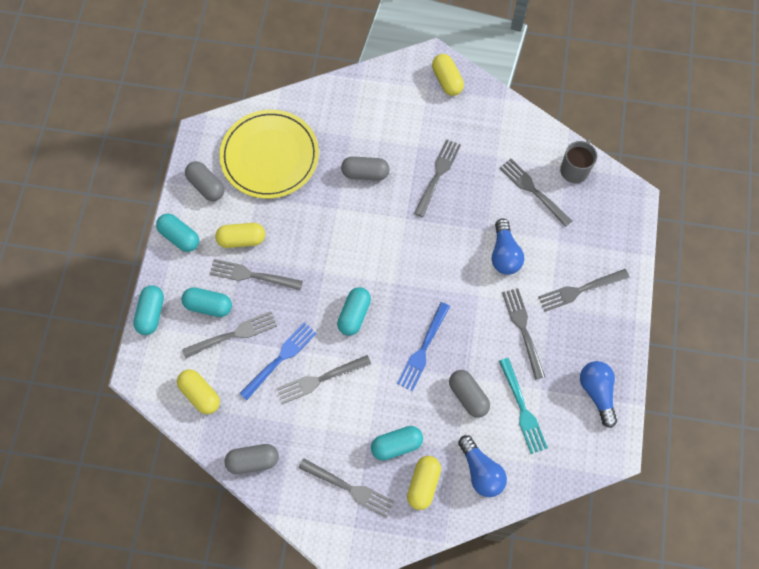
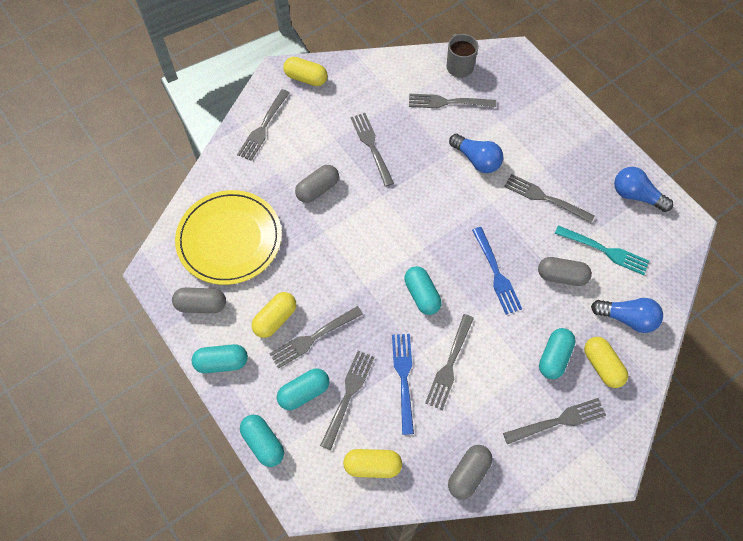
camera: 45 degrees left, 5 degrees down
grey fork [538,269,629,312] -> grey fork moved to [237,89,290,161]

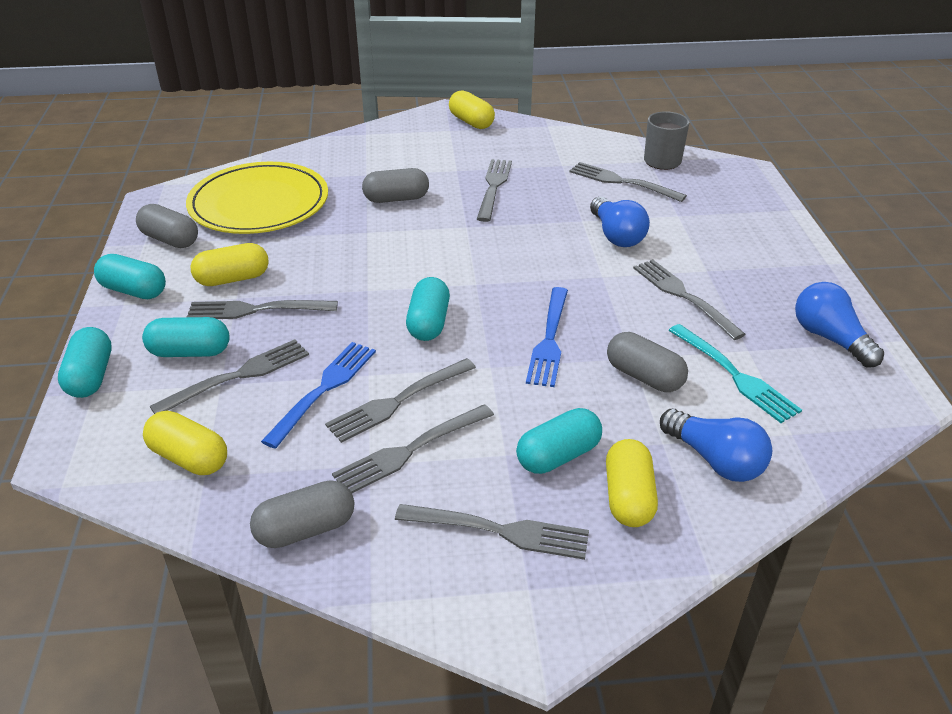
camera: 30 degrees right, 25 degrees down
grey fork [237,89,290,161] -> grey fork moved to [332,404,494,493]

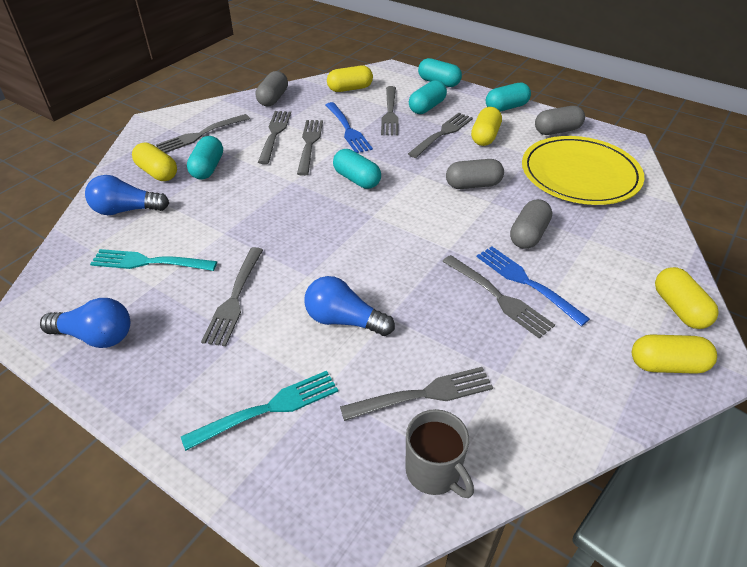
camera: 130 degrees right, 5 degrees up
blue fork [526,287,568,387] -> blue fork moved to [477,246,590,326]
grey capsule [607,332,688,392] -> grey capsule moved to [446,159,504,189]
grey fork [633,259,746,340] -> grey fork turned 90 degrees clockwise [201,247,263,346]
none -> turquoise fork [181,371,338,451]
none -> yellow capsule [655,267,718,329]

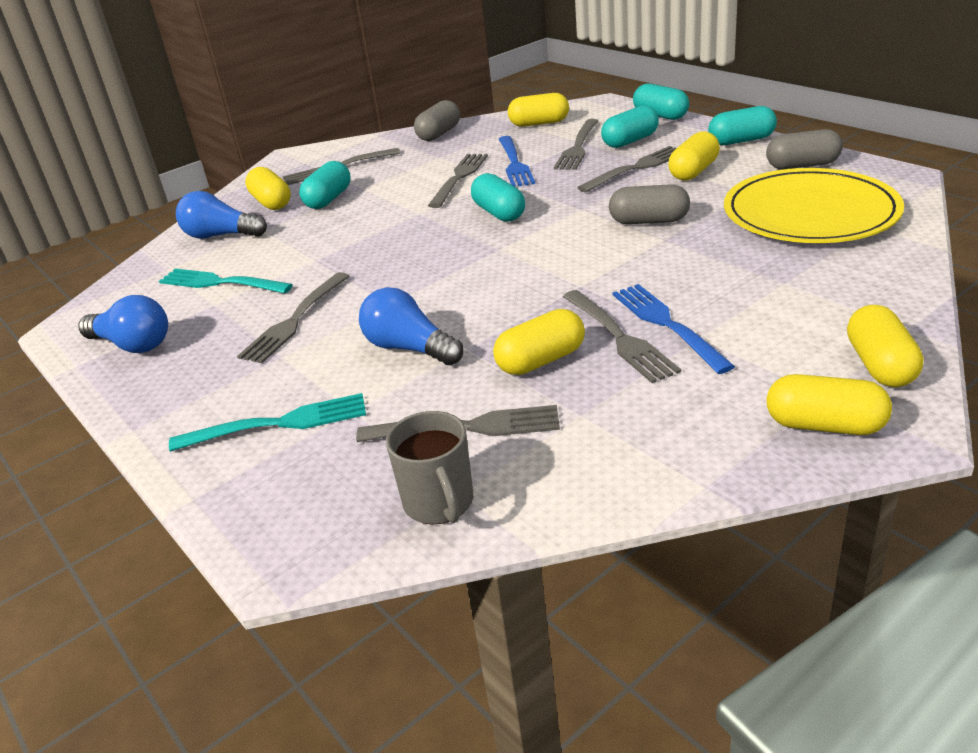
camera: 20 degrees right, 10 degrees down
grey fork [258,111,291,164] -> none
grey capsule [510,199,552,249] -> none
none -> yellow capsule [493,309,585,375]

